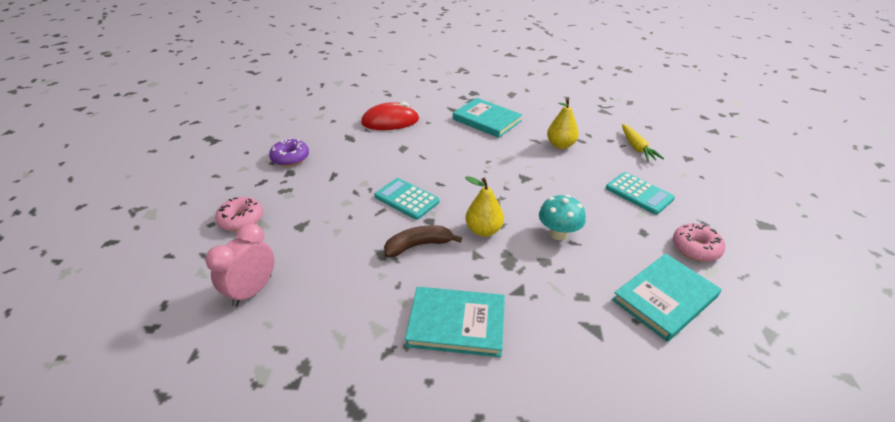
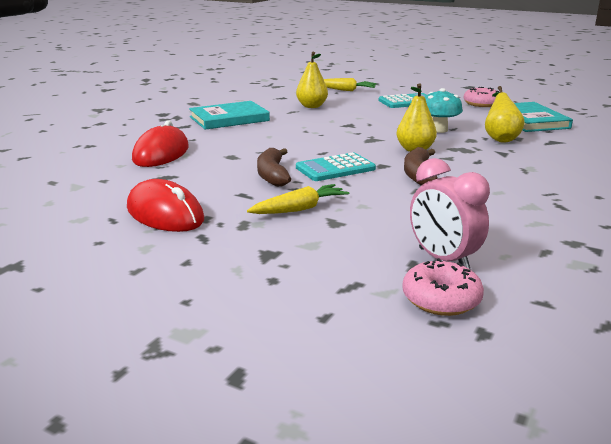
camera: 65 degrees left, 15 degrees down
pink donut [215,197,263,231] -> pink donut moved to [402,258,484,316]
purple donut [269,138,309,166] -> red mouse [127,179,204,232]
turquoise book [405,287,505,357] -> none
none -> yellow carrot [247,184,349,214]
none -> brown banana [257,148,291,187]
none -> yellow pear [485,86,525,143]

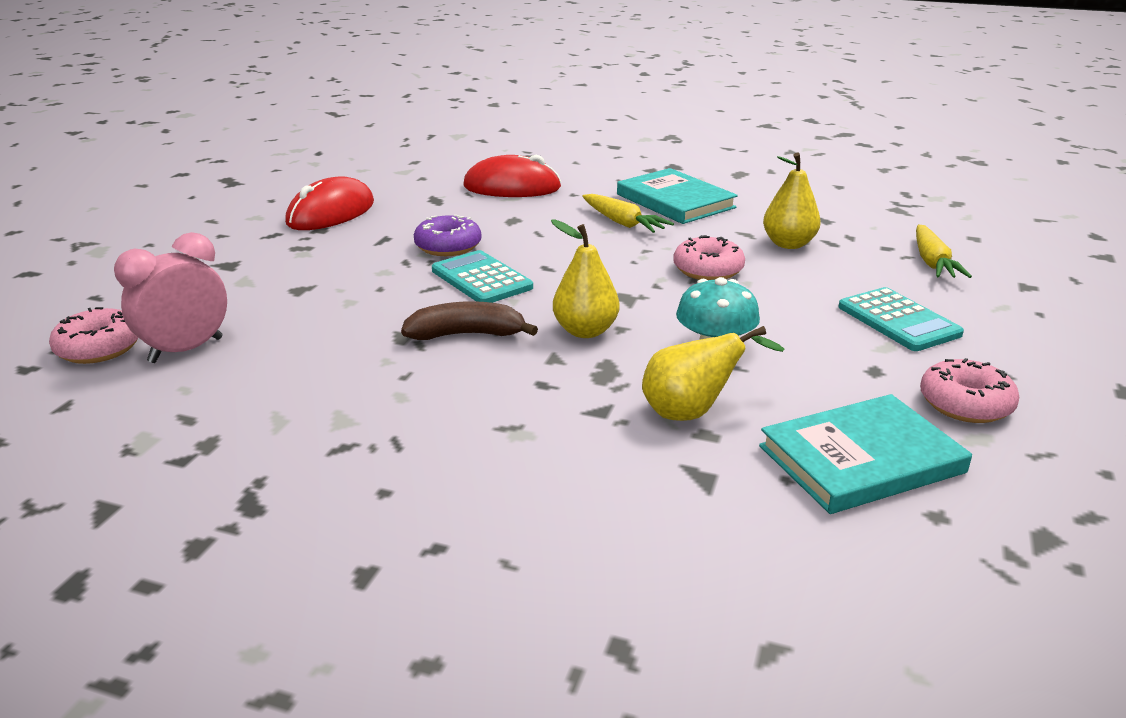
camera: 80 degrees right, 5 degrees up
yellow carrot [247,184,349,214] -> yellow carrot moved to [582,194,674,233]
brown banana [257,148,291,187] -> purple donut [414,215,481,256]
none -> pink donut [673,235,745,280]

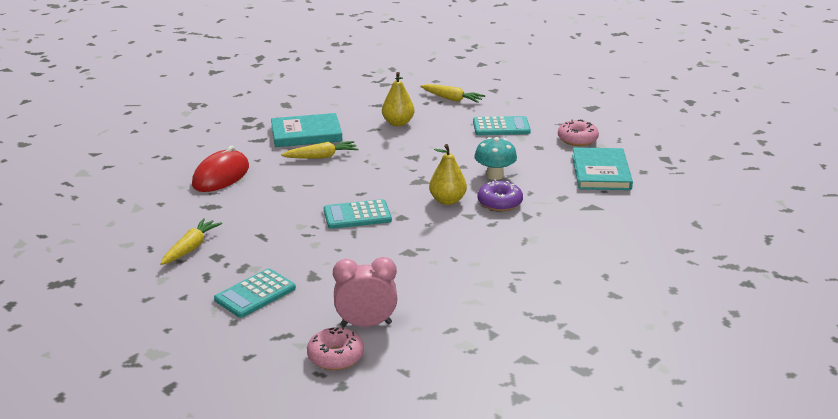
camera: 65 degrees left, 0 degrees up
pink clock [114,232,227,363] -> pink clock turned 105 degrees clockwise [333,257,398,327]
red mouse [285,176,374,230] -> yellow carrot [161,218,222,265]
brown banana [401,301,538,340] -> none
purple donut [414,215,481,256] -> purple donut moved to [478,180,523,211]
yellow pear [642,326,784,421] -> none
pink donut [673,235,745,280] -> none
none -> turquoise calculator [214,268,296,318]

